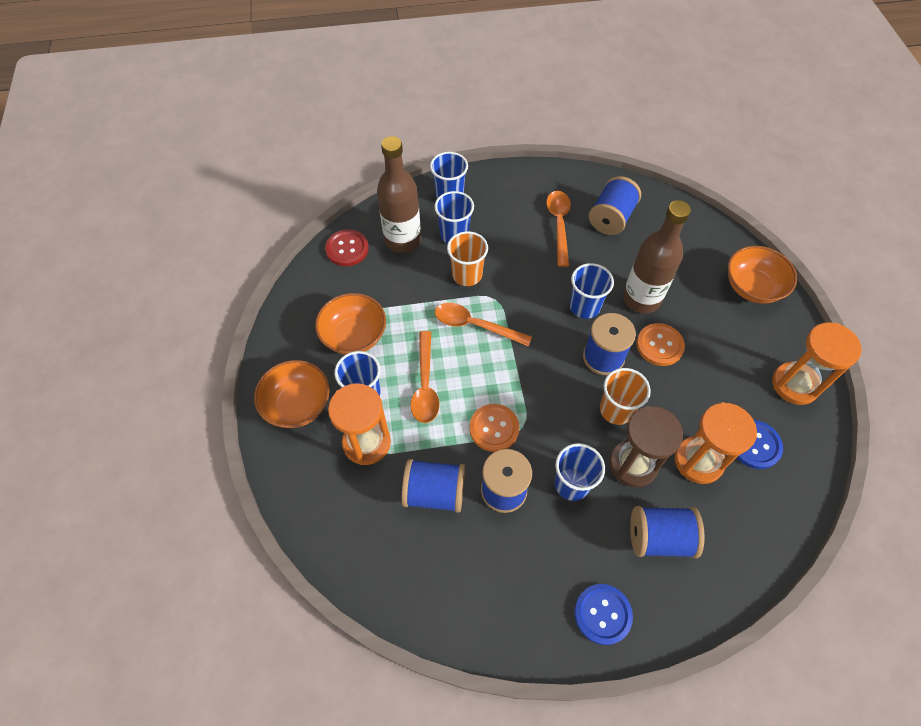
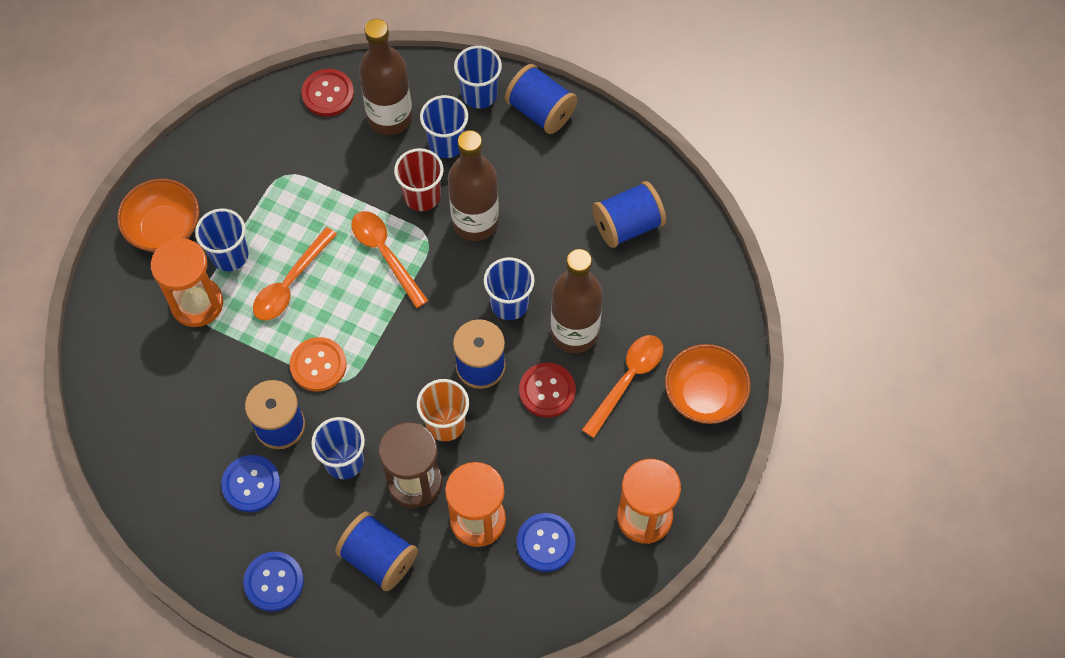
camera: 35 degrees right, 5 degrees up
orange bowl [315,293,386,355] -> none
blue spool [402,459,465,513] -> blue spool moved to [505,64,577,134]
orange cup [447,231,488,286] -> red cup [394,148,444,211]
orange spoon [546,191,571,267] -> orange spoon moved to [582,335,663,438]
orange button [637,323,685,366] -> red button [519,363,576,418]
none -> blue button [221,455,281,512]
none -> brown bottle [448,130,499,241]

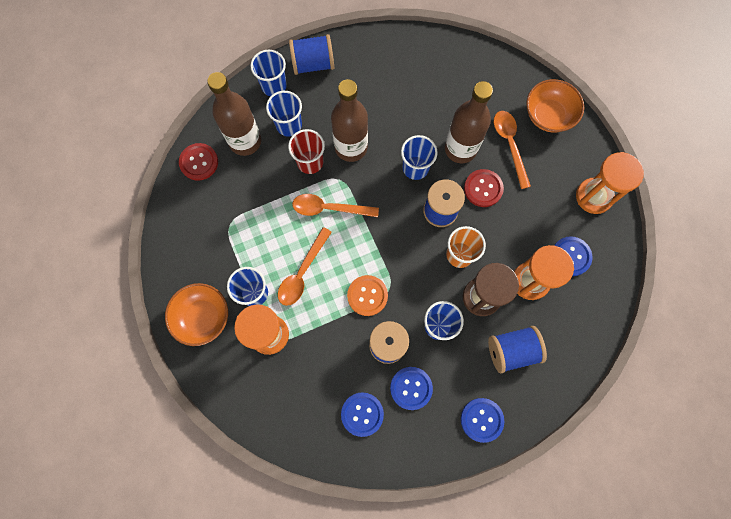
camera: 50 degrees left, 10 degrees up
orange spoon [253,227,337,321] -> orange spoon turned 45 degrees clockwise [278,227,332,306]
blue spool [592,181,666,248] -> none
none -> blue button [341,392,384,437]

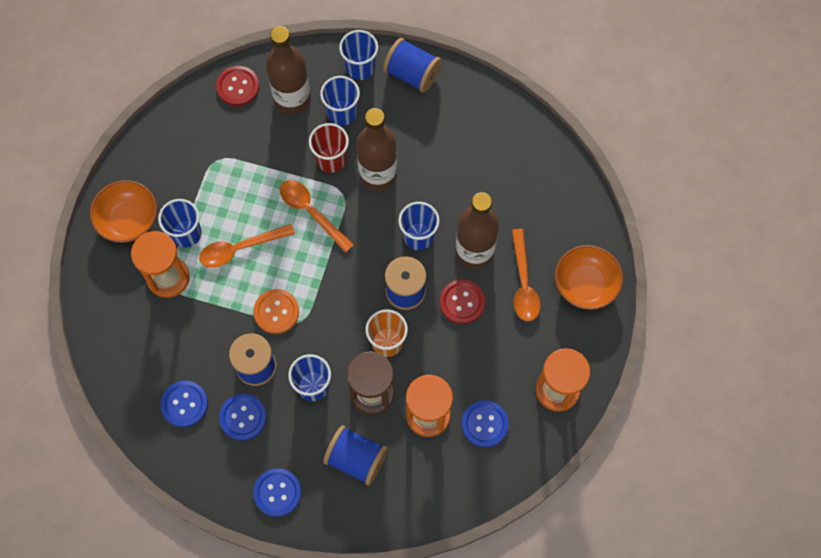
camera: 40 degrees right, 5 degrees down
orange spoon [494,111,531,189] -> orange spoon turned 150 degrees clockwise [512,229,540,321]

